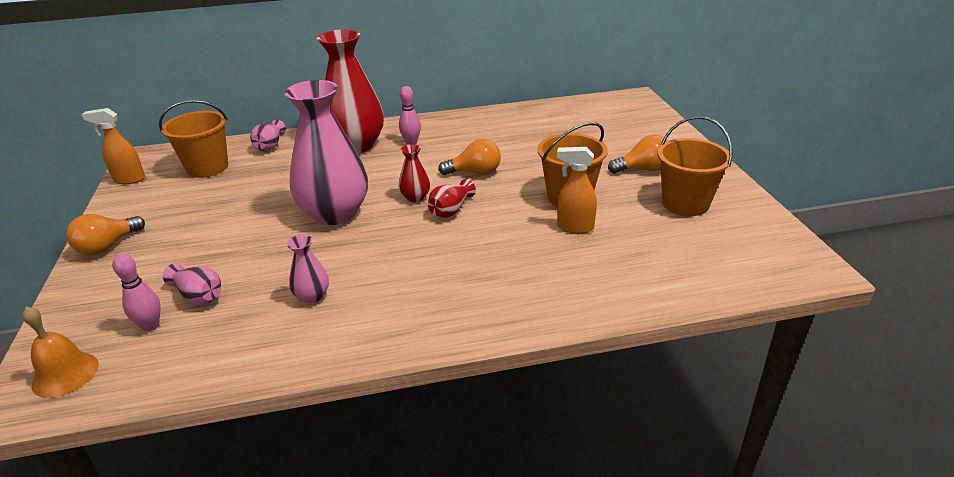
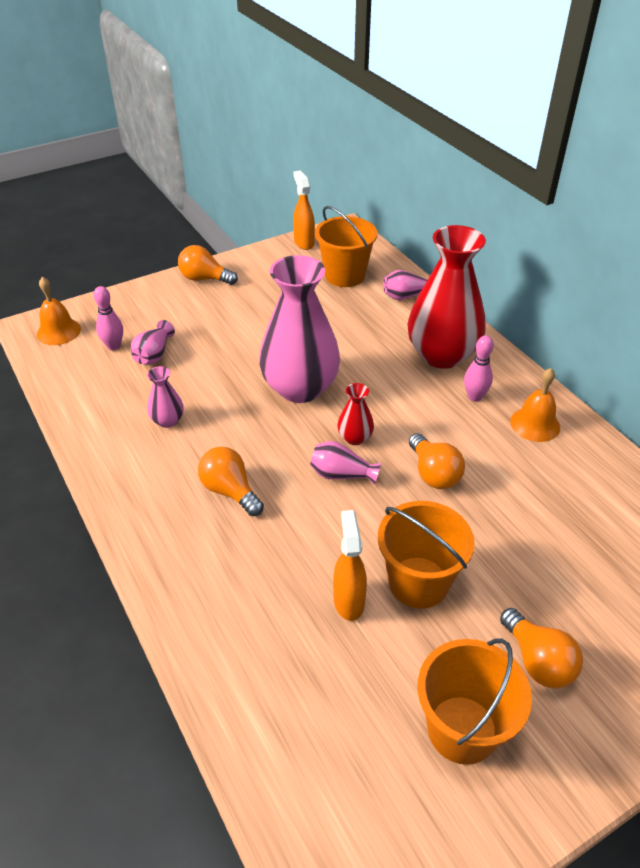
camera: 70 degrees right, 10 degrees up
red vase [428,179,476,218] -> pink vase [310,441,381,485]
none -> orange light bulb [198,447,264,516]
none -> orange bell [510,368,560,442]

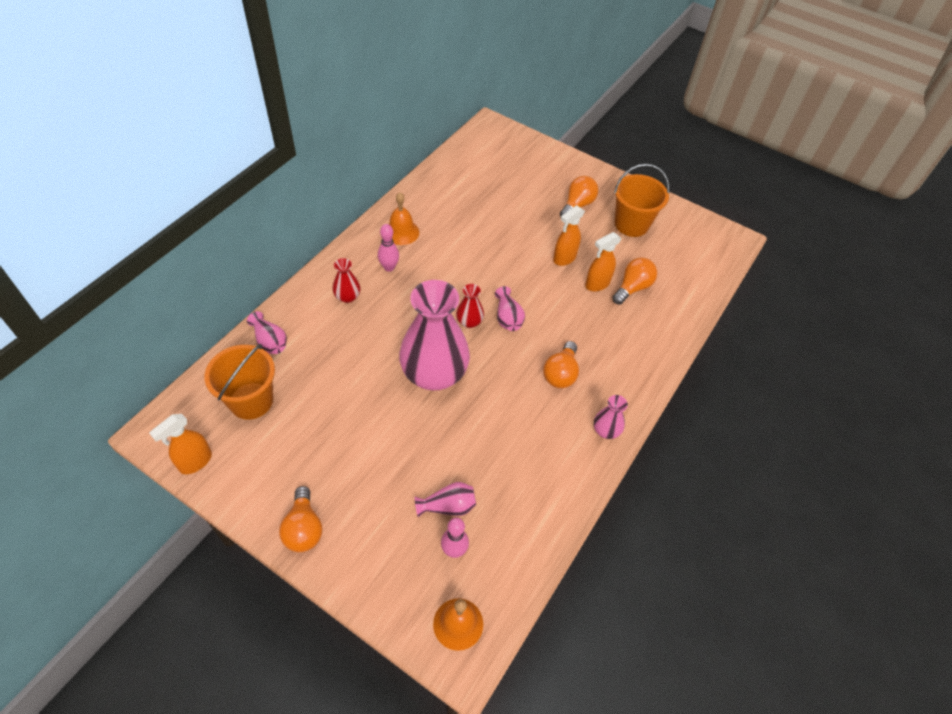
camera: 120 degrees left, 10 degrees up
pink vase [147,366,184,428] -> pink vase moved to [594,395,628,439]
orange bucket [378,501,475,609] -> orange spray bottle [553,205,585,266]
red vase [407,225,486,369] -> red vase [332,258,360,303], size x0.43
orange light bulb [409,433,465,489] -> orange light bulb moved to [612,258,657,305]

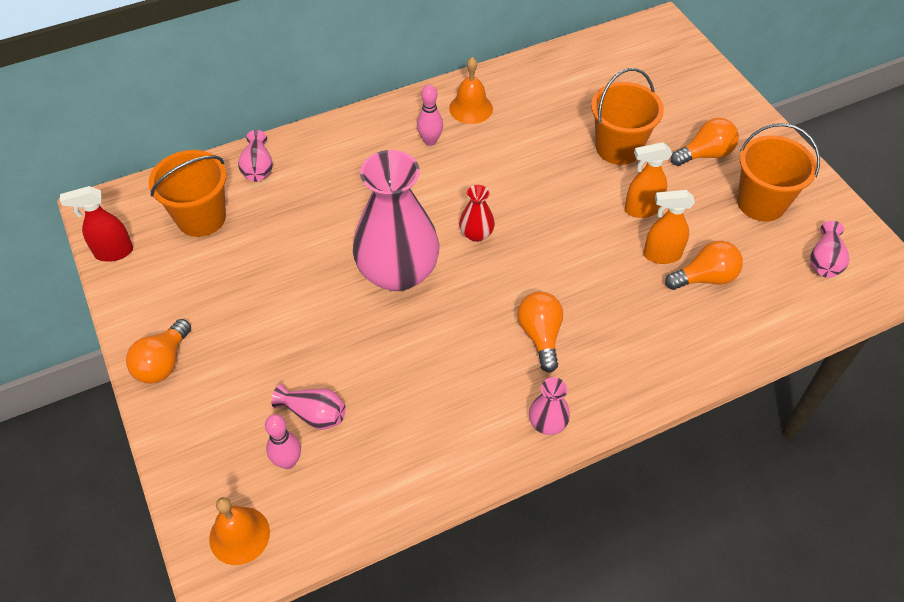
camera: 35 degrees right, 0 degrees up
orange spray bottle [149,414,212,474] -> red spray bottle [60,186,133,262]
red vase [332,258,360,303] -> none
pink vase [495,286,525,331] -> pink vase moved to [810,221,849,278]
orange light bulb [543,341,579,388] -> orange light bulb turned 120 degrees clockwise [517,292,563,373]
none -> orange bucket [591,68,664,165]

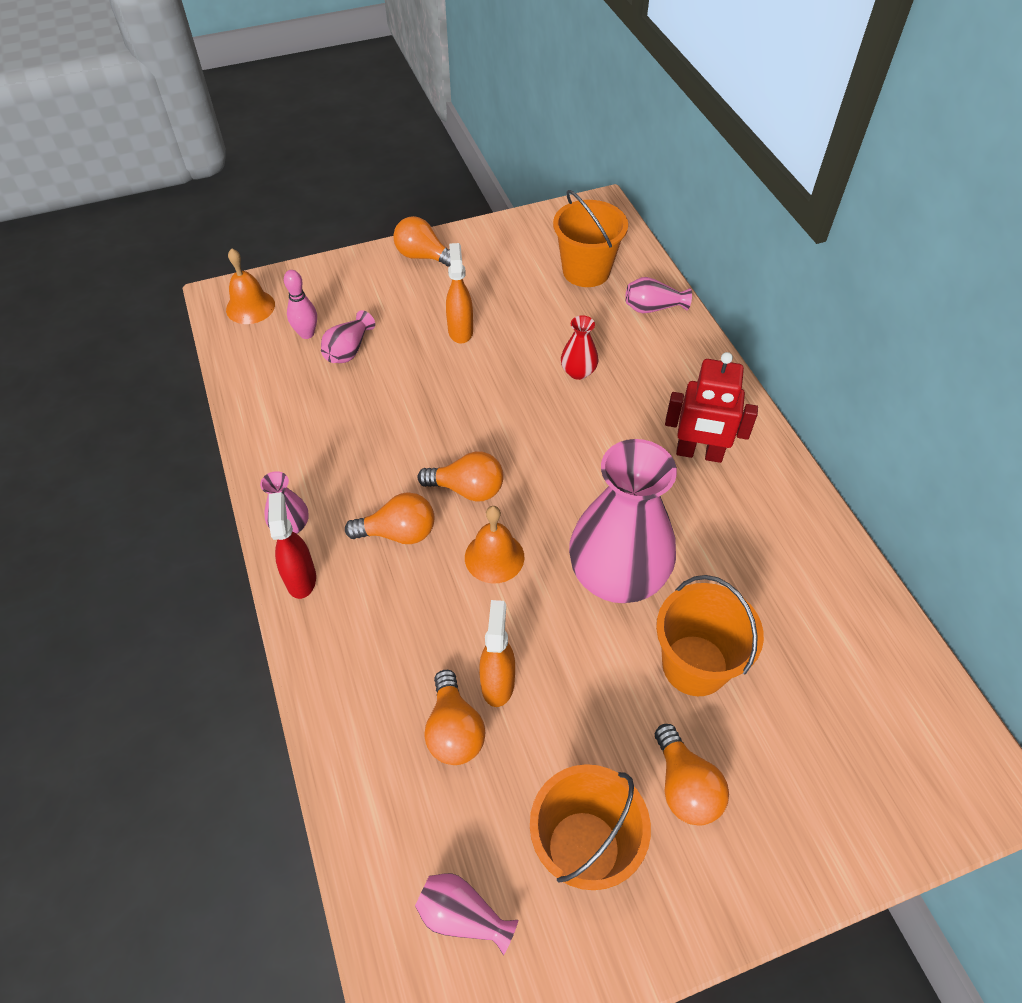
camera: 95 degrees right, 0 degrees up
red spray bottle [60,186,133,262] -> red spray bottle moved to [269,492,316,599]
pink vase [353,150,439,291] -> pink vase moved to [569,439,677,603]
pink bowling pin [417,85,443,146] -> red robot [665,352,758,463]
orange bell [449,57,493,124] -> orange bell moved to [465,506,524,583]
red vase [459,185,495,242] -> red vase moved to [561,315,598,380]
orange spray bottle [624,142,672,218] -> orange spray bottle moved to [446,243,473,344]
none -> orange light bulb [418,451,504,502]

